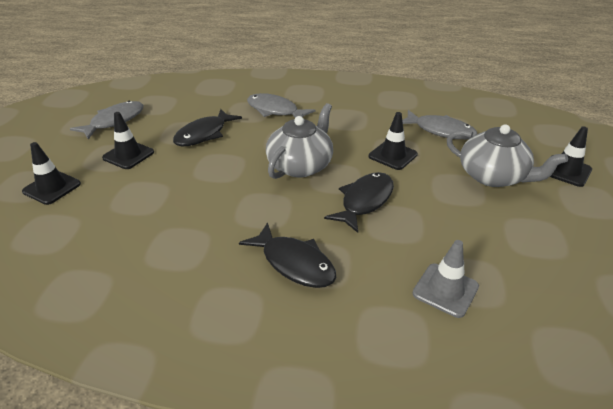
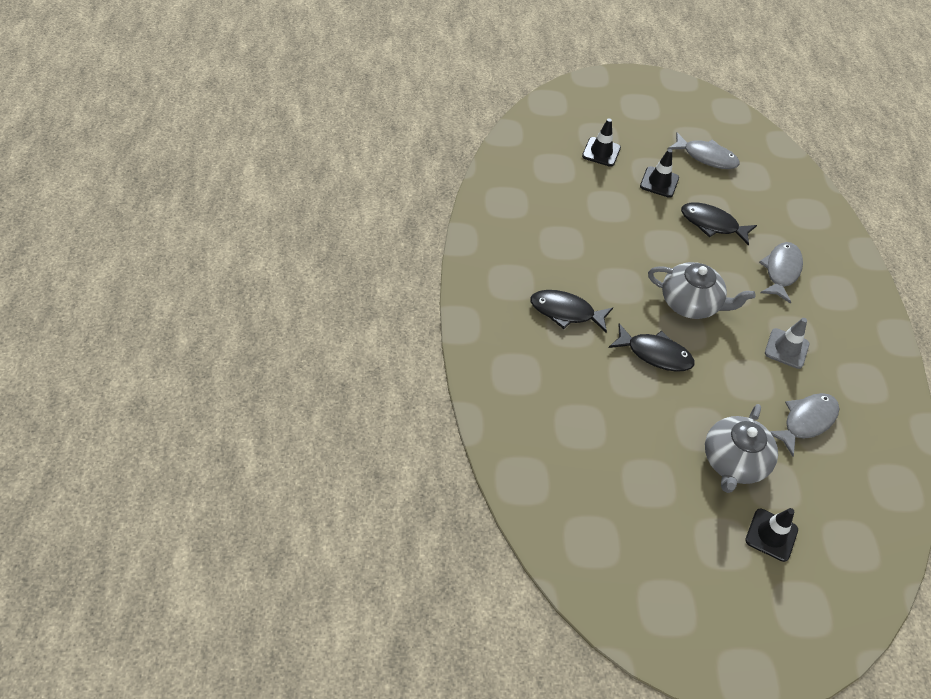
camera: 75 degrees right, 15 degrees up
black fish [239,222,336,288] -> black fish turned 75 degrees clockwise [530,290,613,333]
black traffic cone [369,112,418,170] -> none
grey fish [402,110,477,139] -> grey fish turned 150 degrees counterclockwise [769,393,839,456]
grey traffic cone [412,240,479,318] -> grey traffic cone moved to [765,318,809,369]

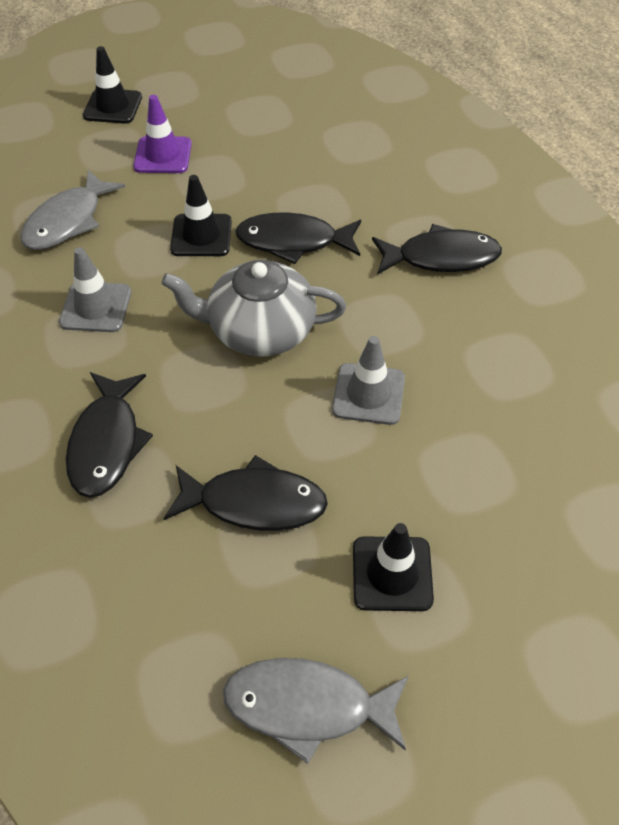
camera: 165 degrees right, 0 degrees up
black traffic cone [582,118,621,167] -> black traffic cone moved to [170,175,232,256]
grey teapot [705,404,778,493] -> purple traffic cone [133,95,192,173]
grey fish [759,242,803,304] -> black fish [66,372,153,498]
none -> grey traffic cone [332,336,405,425]

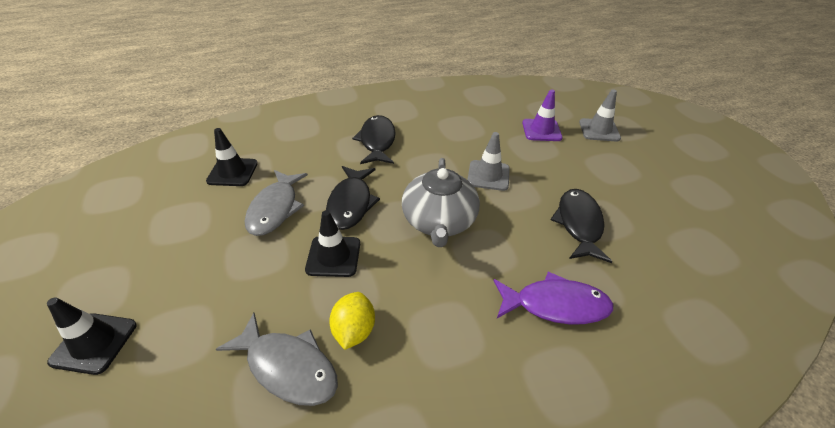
camera: 90 degrees left, 10 degrees down
grey traffic cone [59,247,131,332] -> grey traffic cone moved to [579,90,621,141]
black fish [66,372,153,498] -> purple fish [493,271,613,324]
purple traffic cone [133,95,192,173] -> purple traffic cone moved to [522,89,563,141]
grey fish [223,658,409,764] -> grey fish moved to [244,170,308,236]
black traffic cone [353,523,434,611] -> black traffic cone moved to [206,128,258,186]
none -> yellow lemon [329,292,375,350]

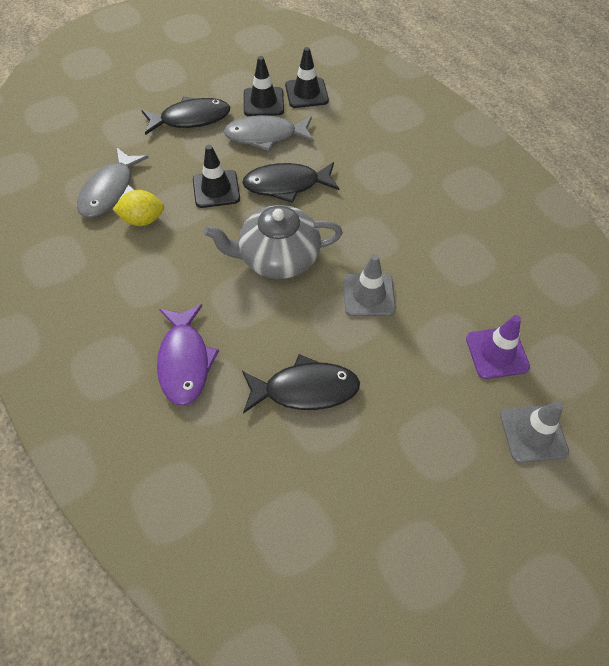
camera: 80 degrees right, 15 degrees up
black traffic cone [47,297,137,375] -> black traffic cone moved to [244,56,284,116]
black fish [352,115,395,164] -> black fish moved to [141,97,230,135]

